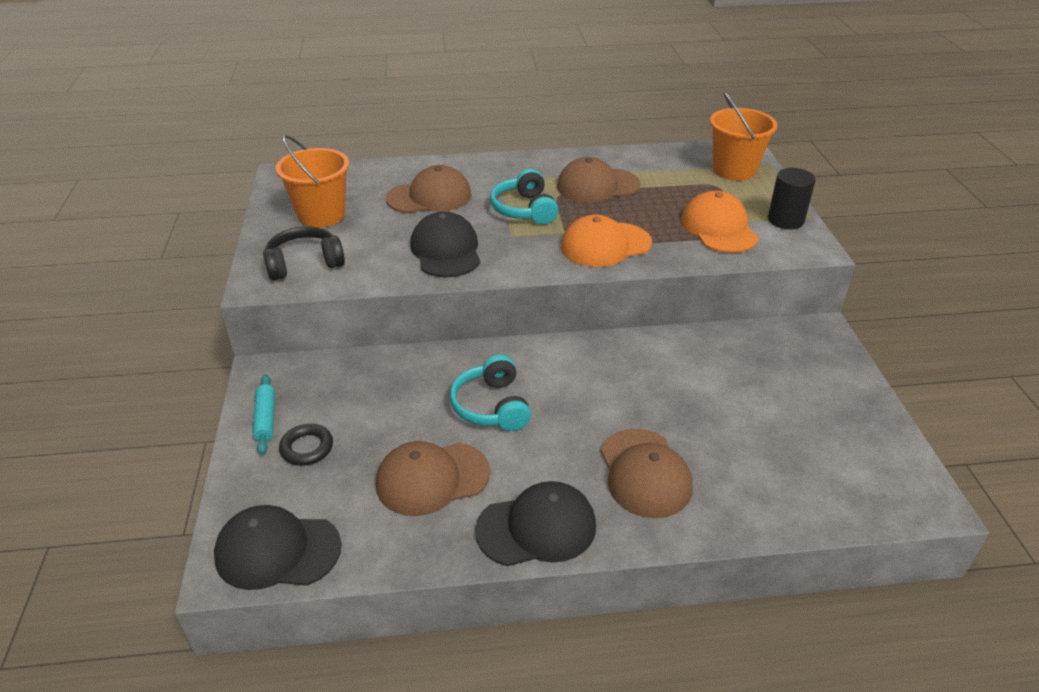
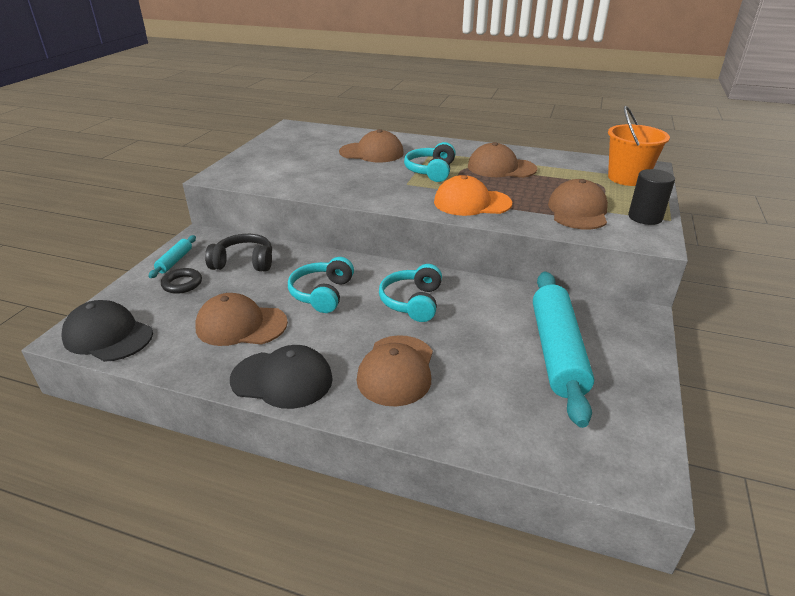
camera: 25 degrees right, 5 degrees down
black headphones [263,226,345,281] -> black headphones moved to [205,234,272,271]
orange bucket [276,135,349,228] -> none
black cap [410,211,480,277] -> none
orange cap [681,191,759,253] -> brown cap [548,179,608,230]
none -> turquoise headphones [379,264,442,322]
none -> turquoise rolling pin [533,272,594,428]

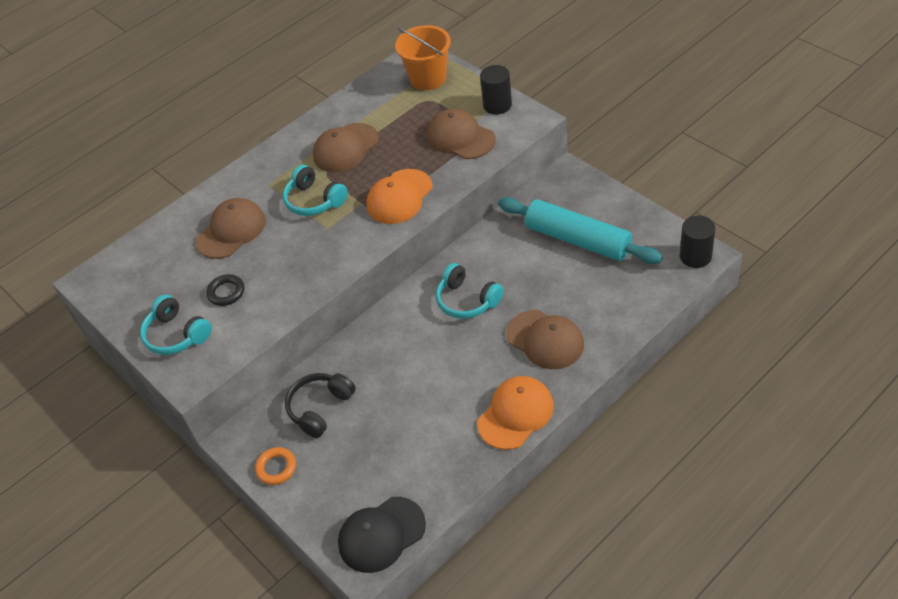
camera: 55 degrees left, 15 degrees up
turquoise rolling pin [148,235,196,278] -> orange ring [255,447,296,485]
black ring [161,268,202,294] -> black ring moved to [206,274,244,306]
brown cap [195,293,288,346] -> none
black cap [230,345,333,409] -> orange cap [477,376,554,450]
turquoise headphones [288,257,354,313] -> turquoise headphones moved to [140,294,212,355]
none -> black cylinder [680,215,716,268]

